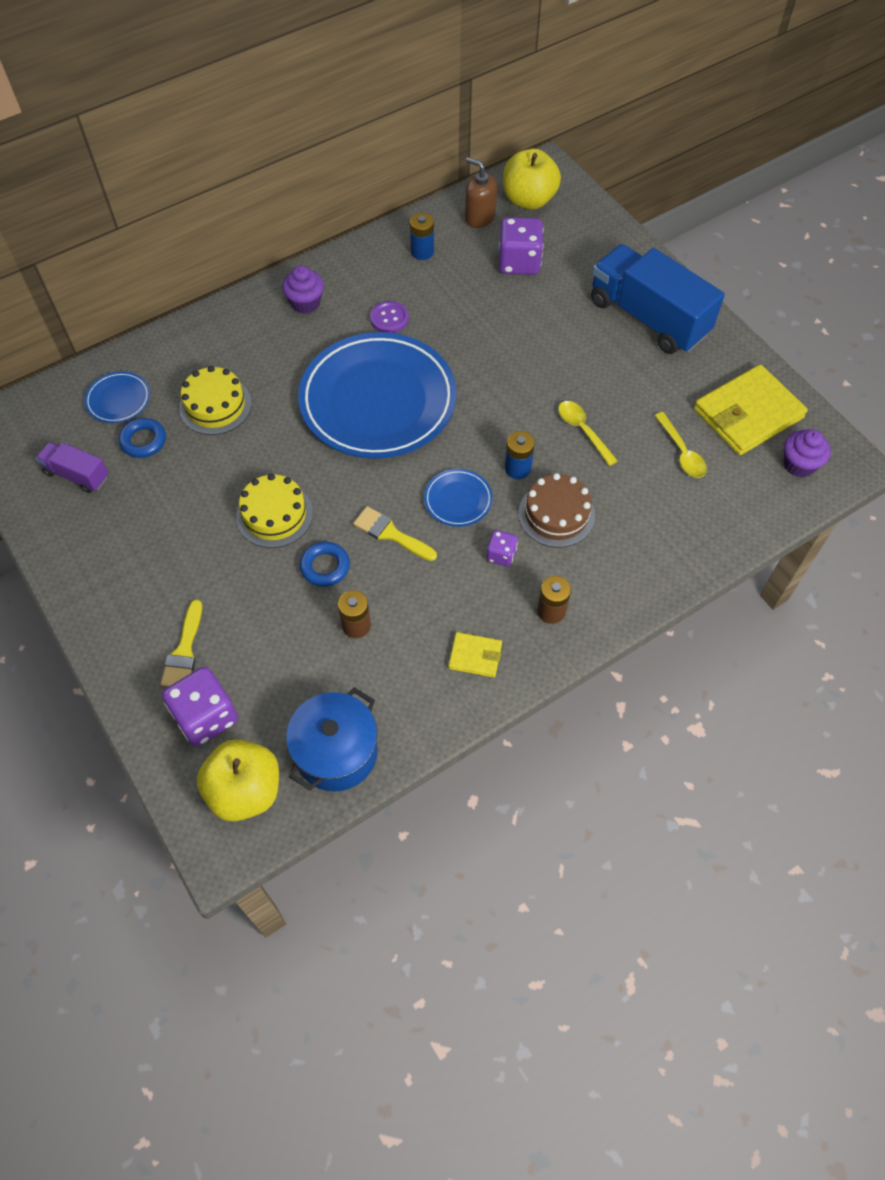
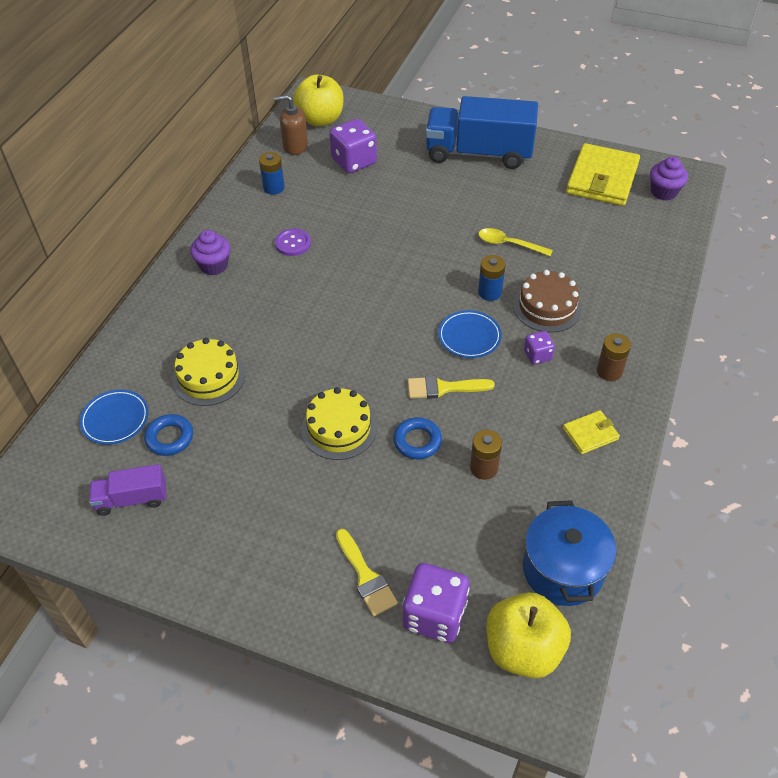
camera: 35 degrees left, 10 degrees down
blue plate [298,332,457,459] -> none
yellow spoon [654,412,707,478] -> none

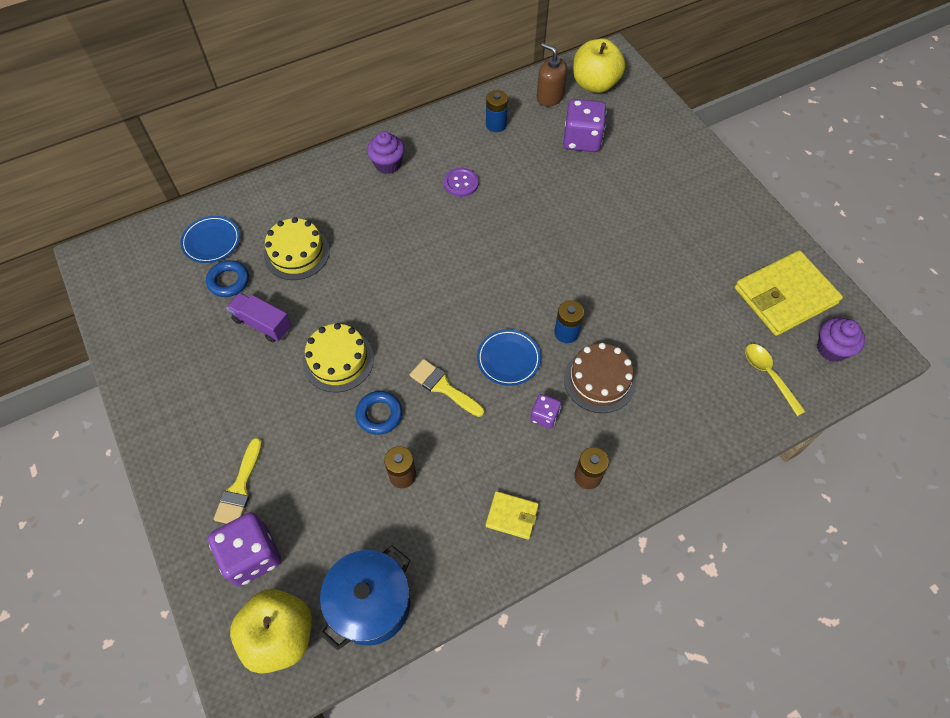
camera: 40 degrees right, 10 degrees up
purple truck [89,464,167,516] -> purple truck moved to [226,293,291,342]
blue truck [425,96,538,169] -> none
yellow spoon [478,228,553,256] -> yellow spoon moved to [745,344,806,416]

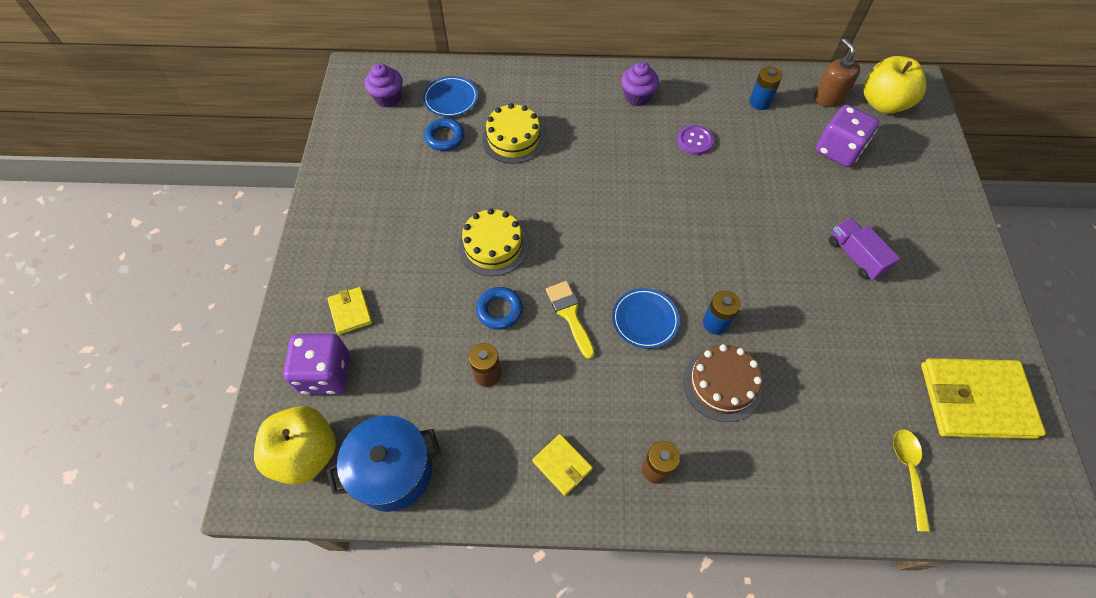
camera: 30 degrees right, 0 degrees up
yellow brush [214,438,262,524] -> yellow wallet [327,287,372,335]
purple truck [226,293,291,342] -> purple truck moved to [829,218,900,280]
purple dice [530,394,561,429] -> none
purple cupcake [817,318,865,362] -> purple cupcake moved to [365,63,403,108]

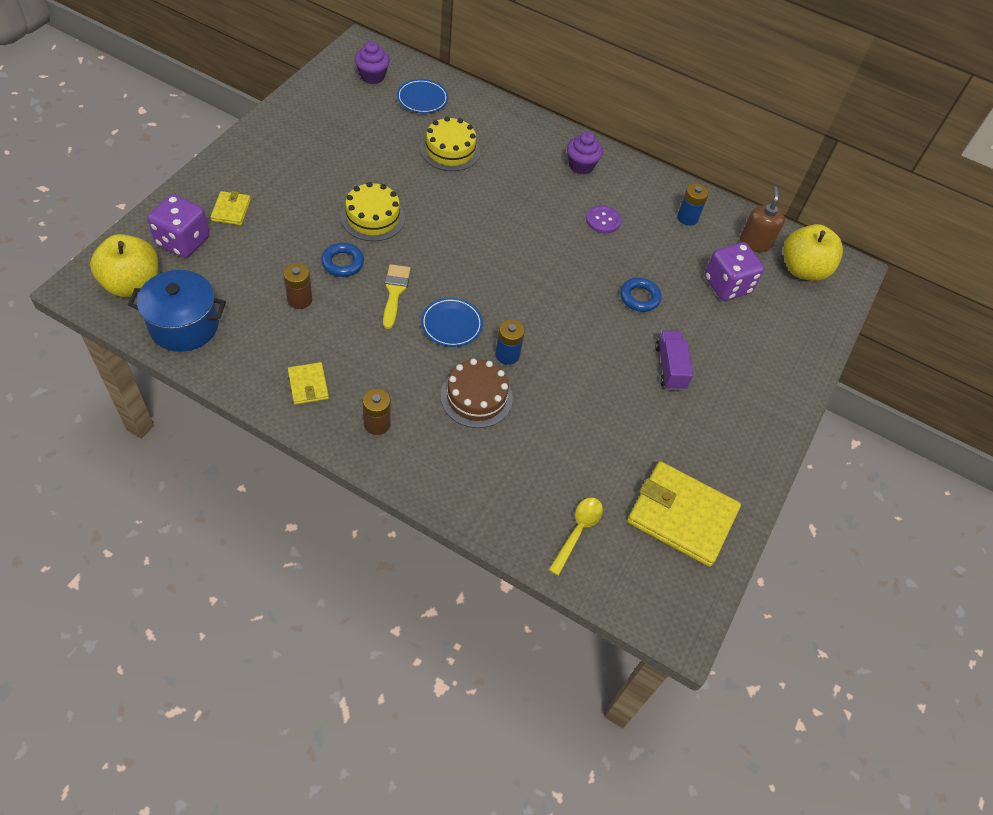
camera: 20 degrees right, 5 degrees down
blue ring [424,118,464,151] -> blue ring moved to [620,278,661,312]

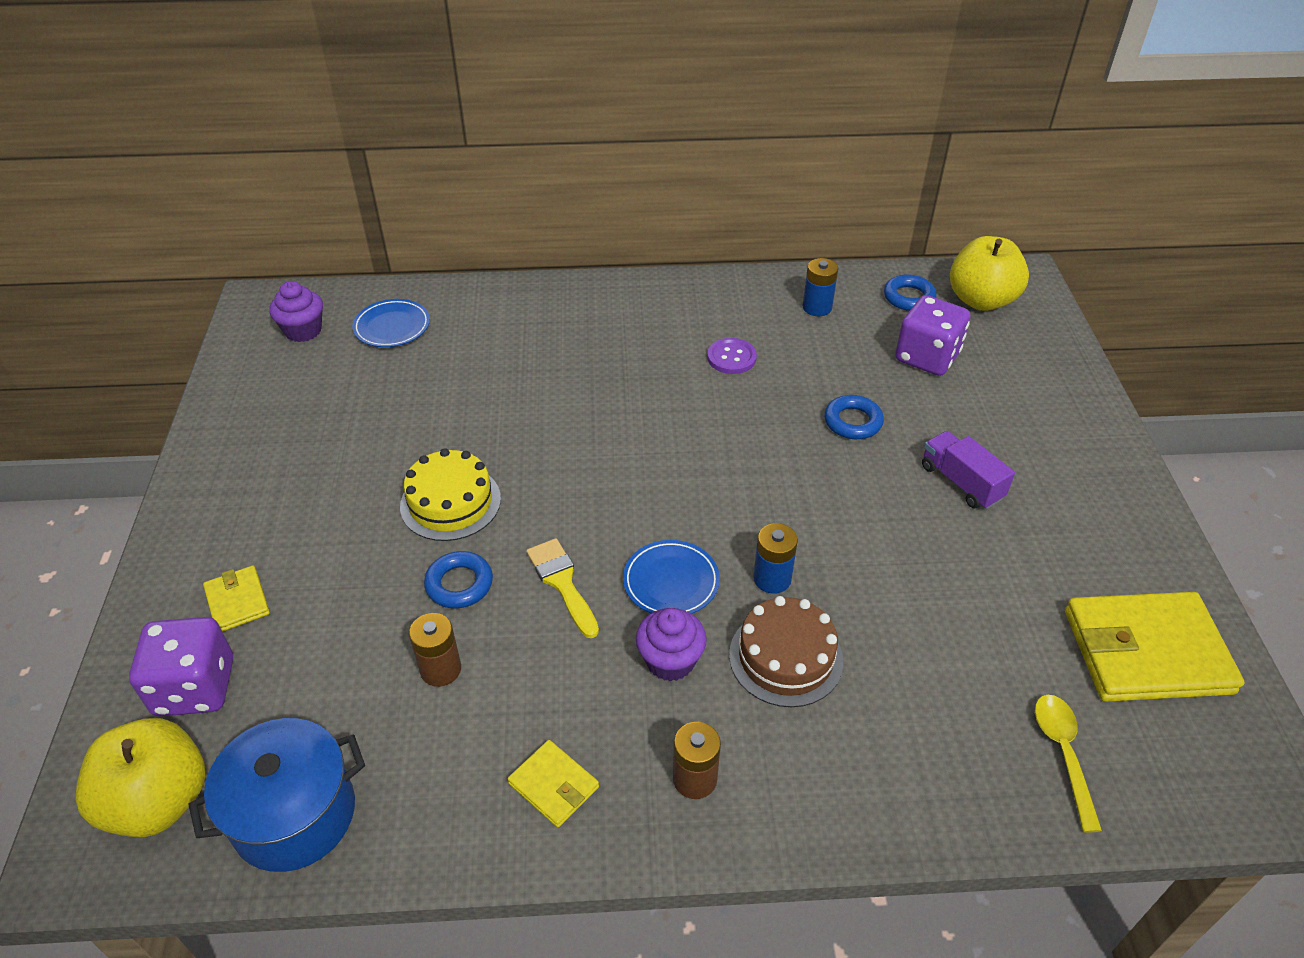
camera: 25 degrees left, 10 degrees down
yellow cake [421,117,480,171] -> none
purple cupcake [567,132,603,175] -> purple cupcake moved to [636,608,707,681]
brown soap dispenser [740,186,785,252] -> blue ring [884,274,937,311]

